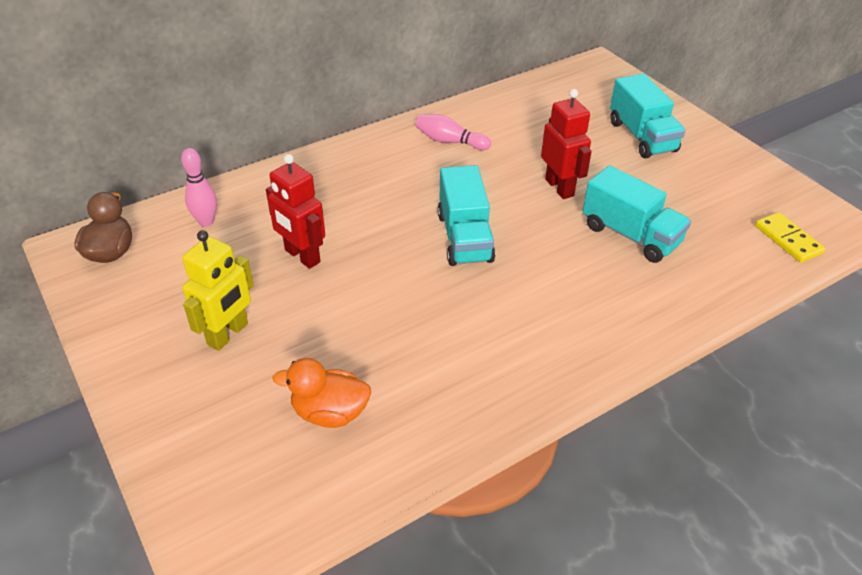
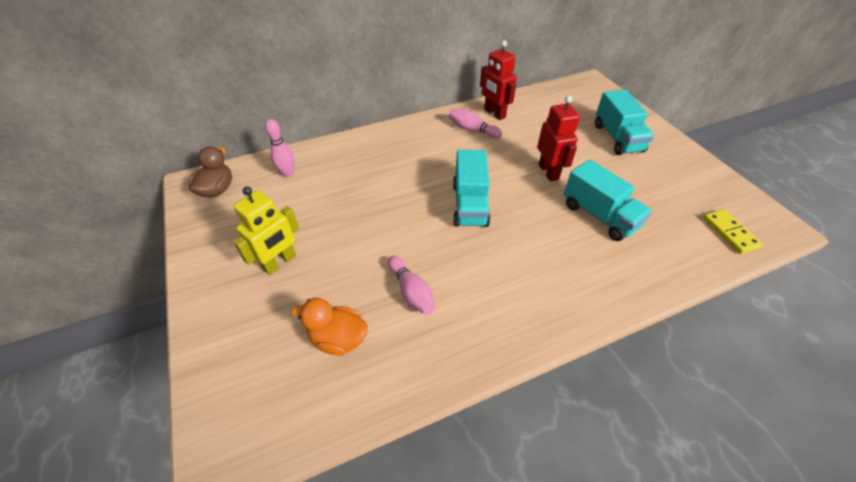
camera: 10 degrees right, 5 degrees up
red robot [266,154,325,269] -> red robot moved to [480,40,517,120]
none -> pink bowling pin [388,256,435,315]

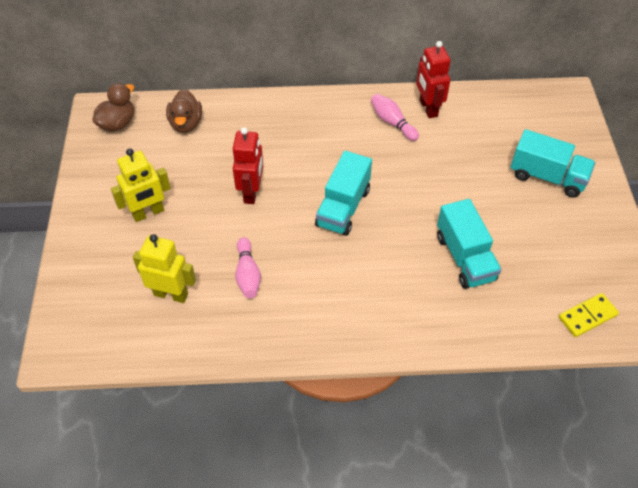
camera: 20 degrees right, 5 degrees up
pink bowling pin [265,119,295,177] -> brown duck [166,89,202,133]
orange duck [291,298,368,356] -> yellow robot [133,234,196,303]
red robot [537,96,580,182] -> red robot moved to [233,127,263,204]
turquoise truck [595,90,654,155] -> turquoise truck turned 75 degrees counterclockwise [511,129,595,198]
yellow domino [703,209,763,254] -> yellow domino turned 60 degrees clockwise [559,293,619,337]

